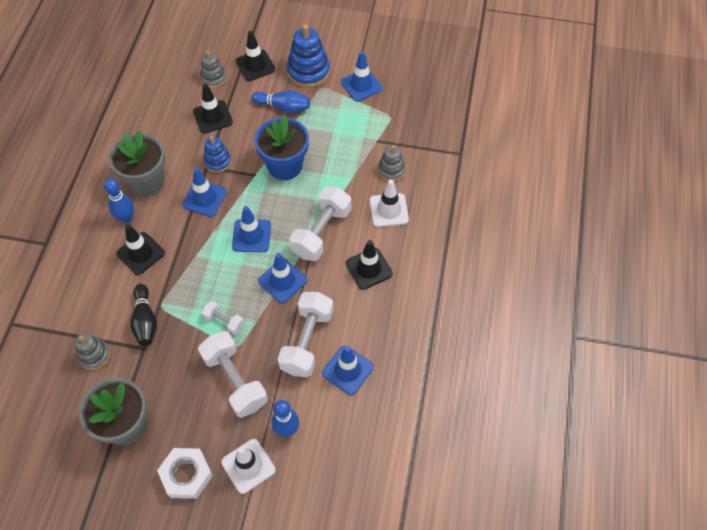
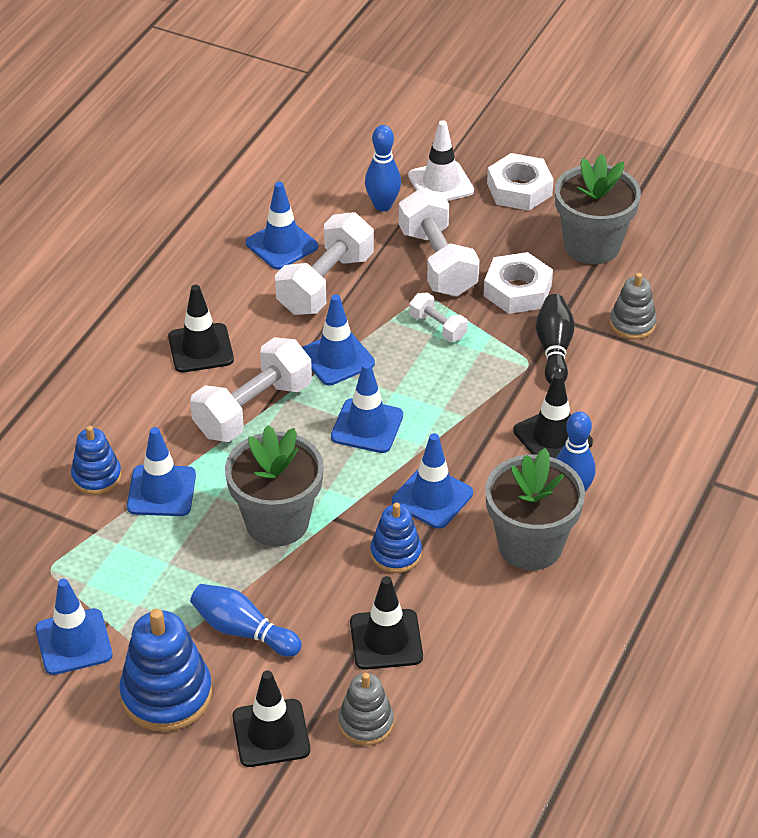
camera: 165 degrees left, 15 degrees down
blue flower pot [254,114,309,180] -> grey flower pot [225,425,324,546]
white traffic cone [370,179,409,227] -> none
grey stacking toy [378,145,405,181] -> blue stacking toy [71,425,122,495]
none -> blue traffic cone [127,427,196,516]
none -> white nut [484,252,553,314]

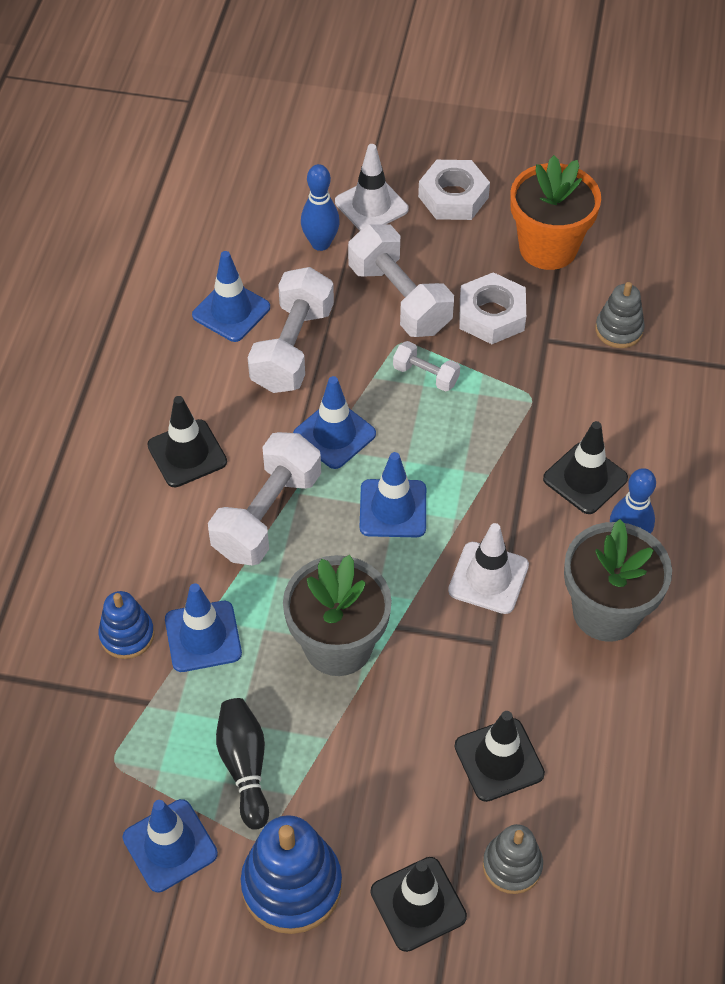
camera: 15 degrees left, 10 degrees up
blue bowling pin [190,584,302,657] -> none
blue stacking toy [370,503,422,573] -> none
blue traffic cone [392,433,473,529] -> white traffic cone [448,523,529,614]
black bowling pin [536,294,575,384] -> black bowling pin moved to [216,698,269,830]
grey flower pot [555,154,641,264] -> orange flower pot [510,155,601,270]

